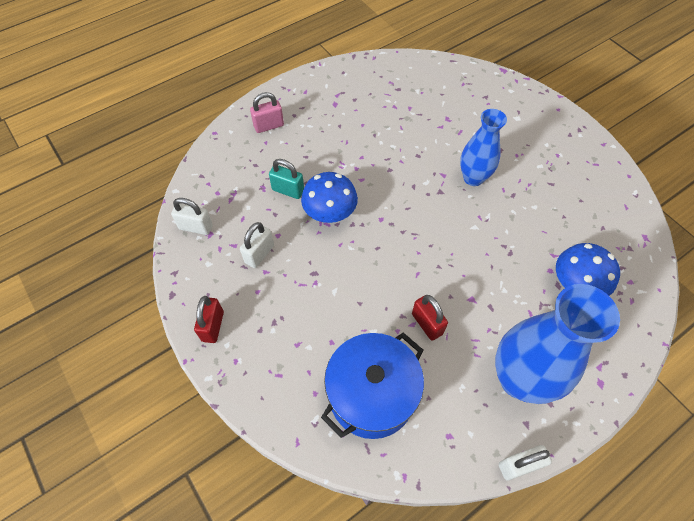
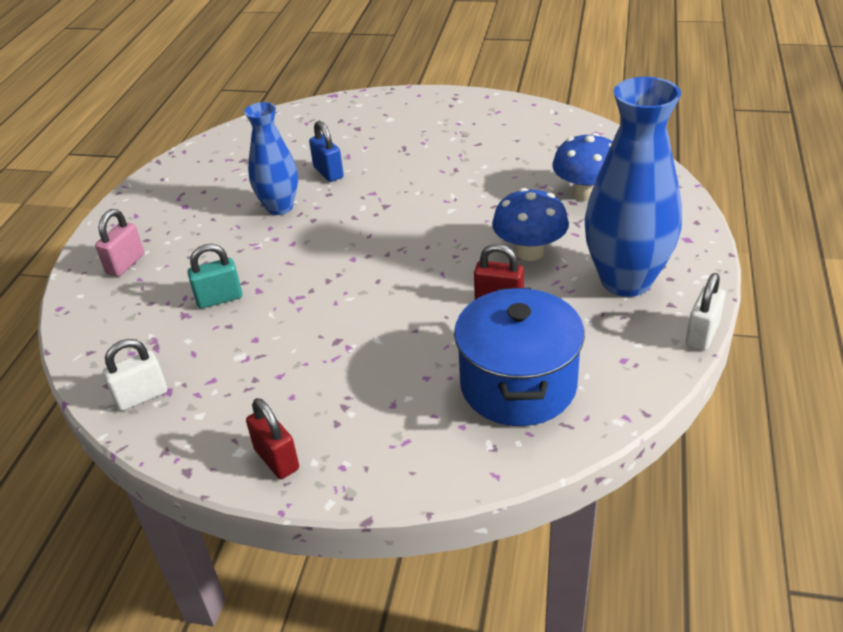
camera: 40 degrees left, 20 degrees down
white padlock [240,222,274,268] -> none
blue mushroom [301,172,358,223] -> blue mushroom moved to [492,188,569,261]
blue vase [460,109,507,186] -> blue vase moved to [244,102,298,215]
none -> blue padlock [309,121,344,182]

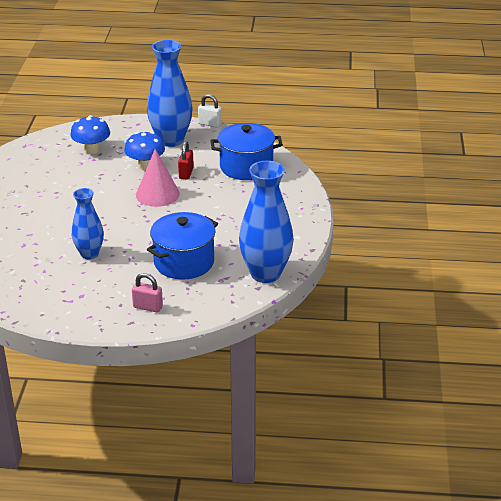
camera: 100 degrees left, 5 degrees down
white padlock [103,339,167,411] -> blue vase [239,161,294,283]
turquoise padlock [188,244,242,309] -> blue pot [147,212,218,280]
red padlock [246,398,299,479] -> none
blue padlock [309,121,344,182] -> none
none -> pink cone [136,149,180,207]

